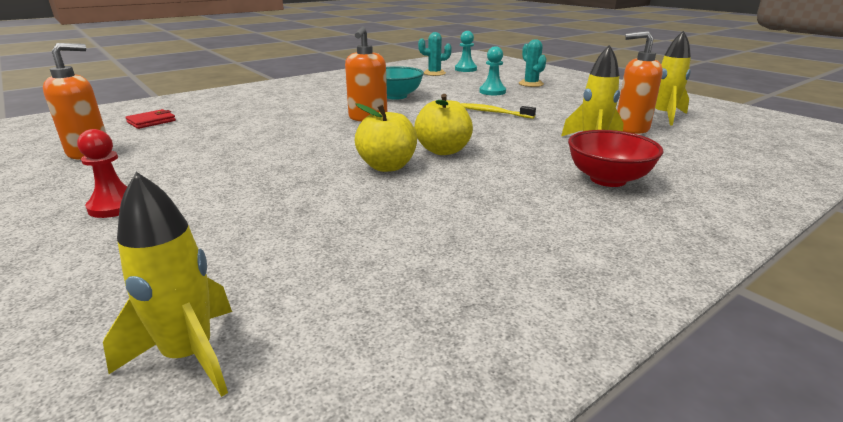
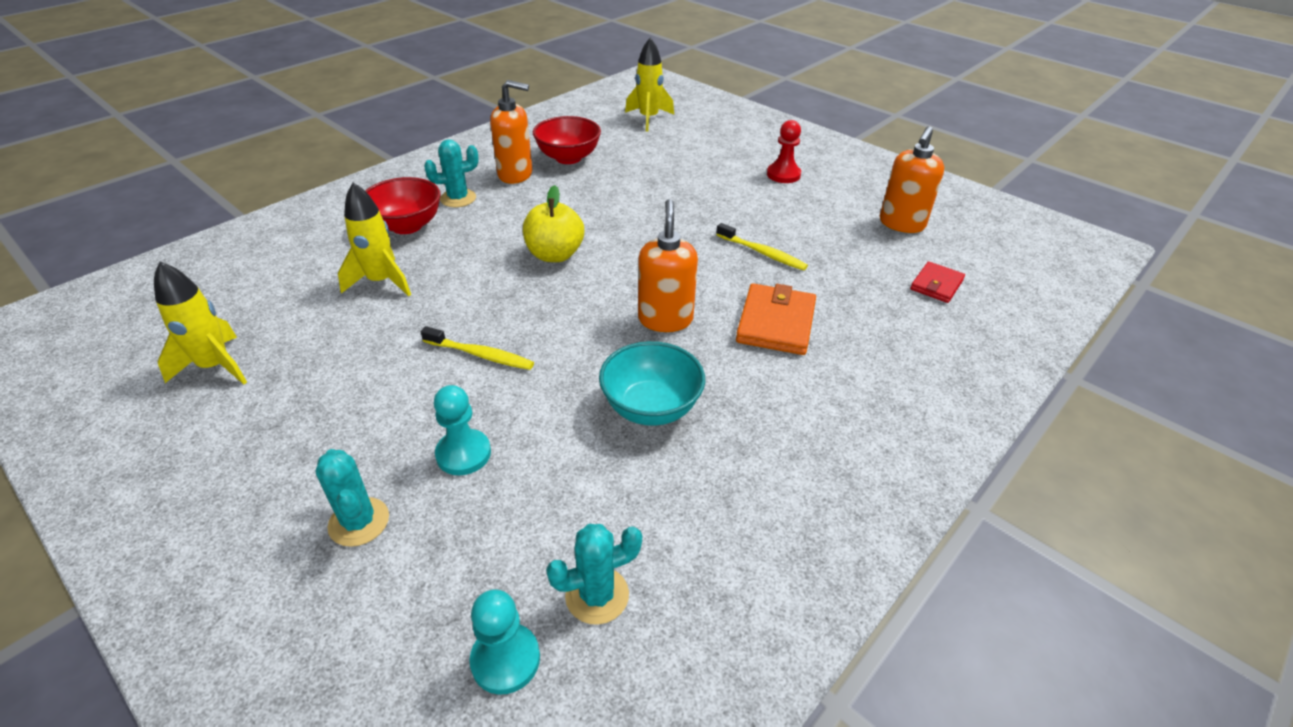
camera: 170 degrees right, 15 degrees up
yellow apple [355,103,417,172] -> none
orange soap dispenser [617,31,663,134] -> orange soap dispenser moved to [490,80,532,184]
none -> turquoise cactus [424,139,479,207]
none -> red bowl [533,116,601,164]
none -> yellow toothbrush [716,223,808,270]
none -> orange wallet [736,283,816,355]

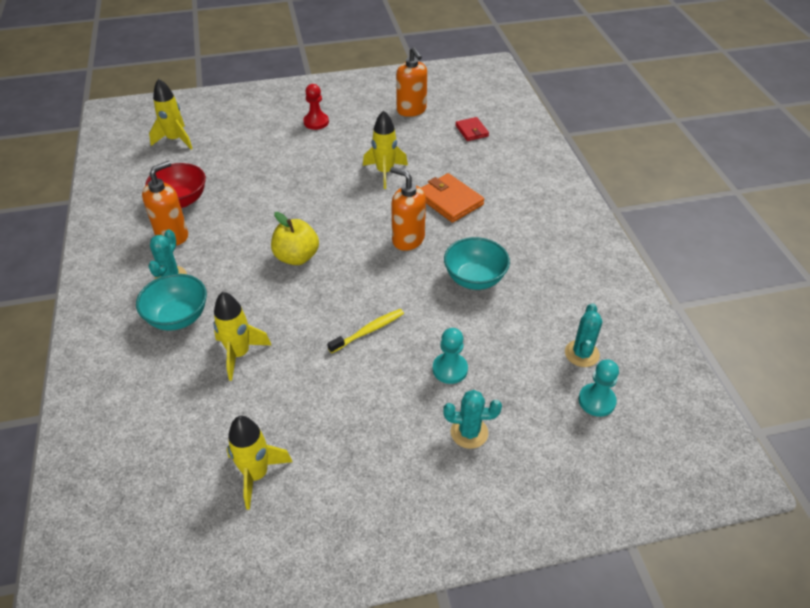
camera: 55 degrees left, 5 degrees up
red bowl [365,177,441,234] -> turquoise bowl [136,274,207,331]
yellow toothbrush [716,223,808,270] -> yellow rocket [363,110,408,189]

